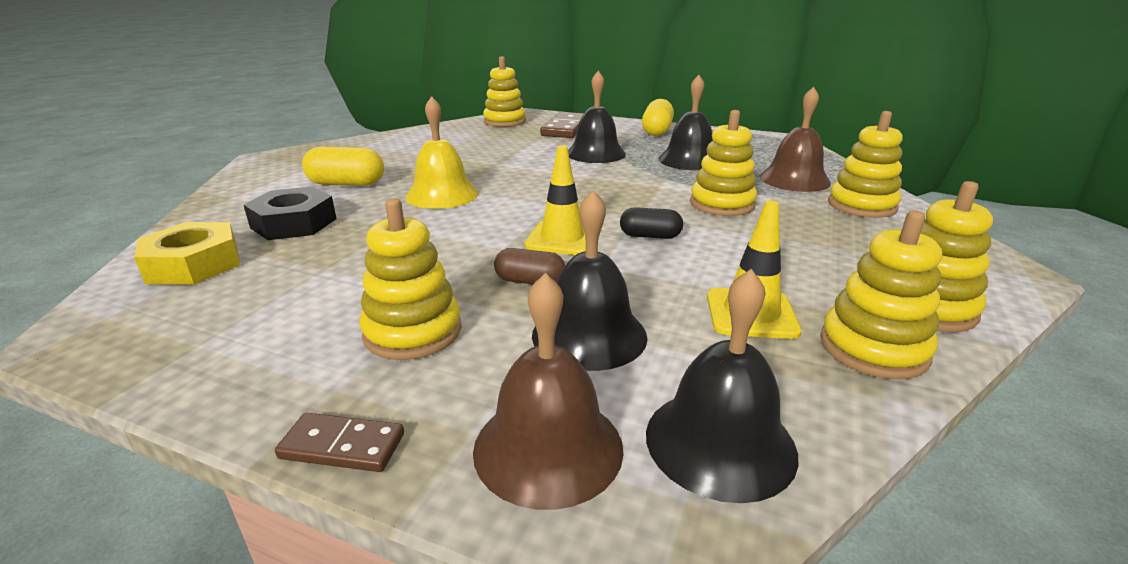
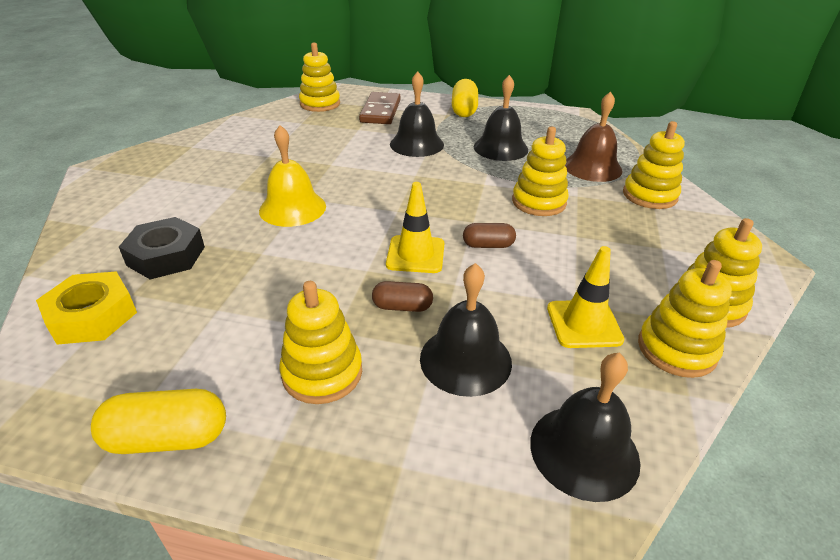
camera: 10 degrees left, 10 degrees up
brown domino [275,413,404,472] -> none
yellow capsule [302,147,384,186] -> yellow capsule moved to [91,389,226,454]
brown bell [473,273,624,510] -> none
black capsule [620,207,683,239] -> brown capsule [463,223,516,248]

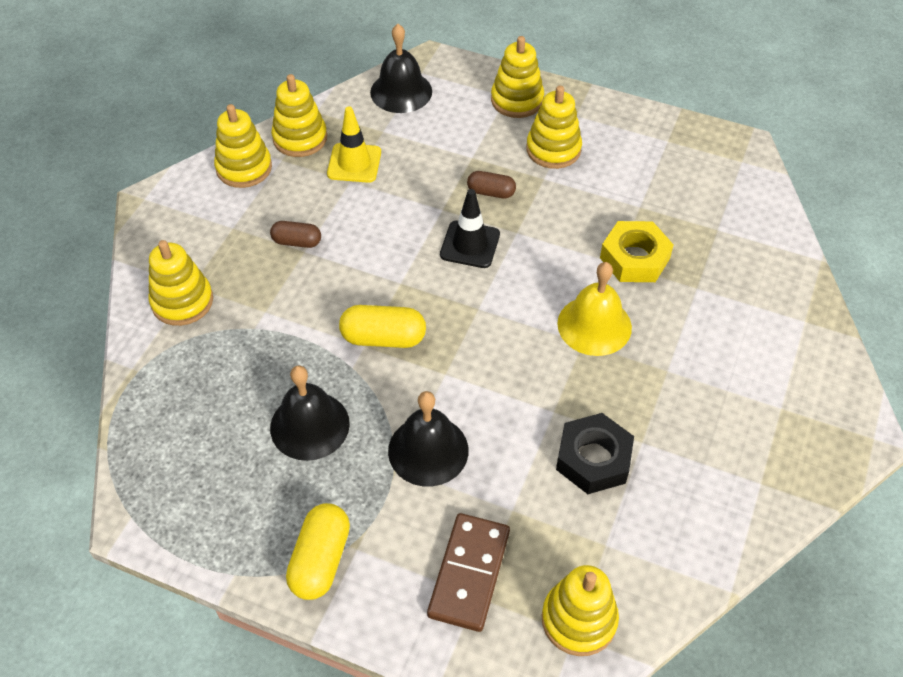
camera: 170 degrees left, 15 degrees up
yellow nut [36,271,137,345] -> yellow nut moved to [600,221,674,282]
yellow capsule [91,389,226,454] -> yellow capsule moved to [339,305,426,348]
black nut [119,217,205,279] -> black nut moved to [556,413,634,494]
yellow traffic cone [386,182,444,273] -> black traffic cone [440,189,500,268]
black bell [420,263,512,397] -> none
brown capsule [463,223,516,248] -> brown capsule moved to [270,221,321,248]
yellow stacking toy [512,127,569,216] -> yellow stacking toy moved to [491,36,544,118]
brown bell [565,91,622,182] -> none

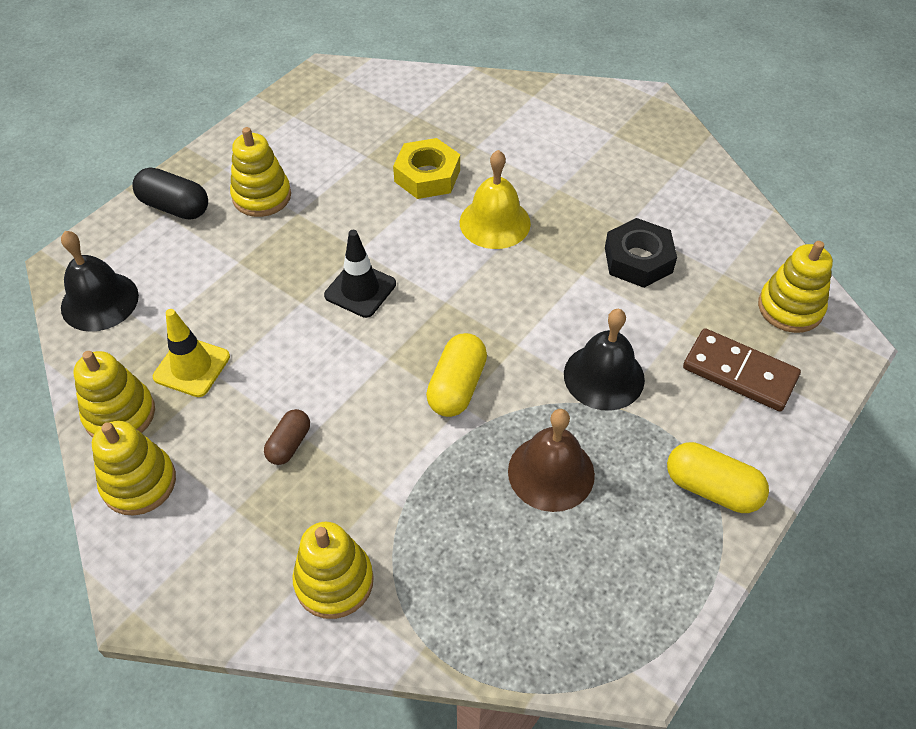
camera: 75 degrees left, 0 degrees up
black bell [270,366,350,461] -> brown bell [508,409,595,512]
brown capsule [467,171,516,198] -> none
yellow stacking toy [491,36,544,118] -> black capsule [132,167,208,220]

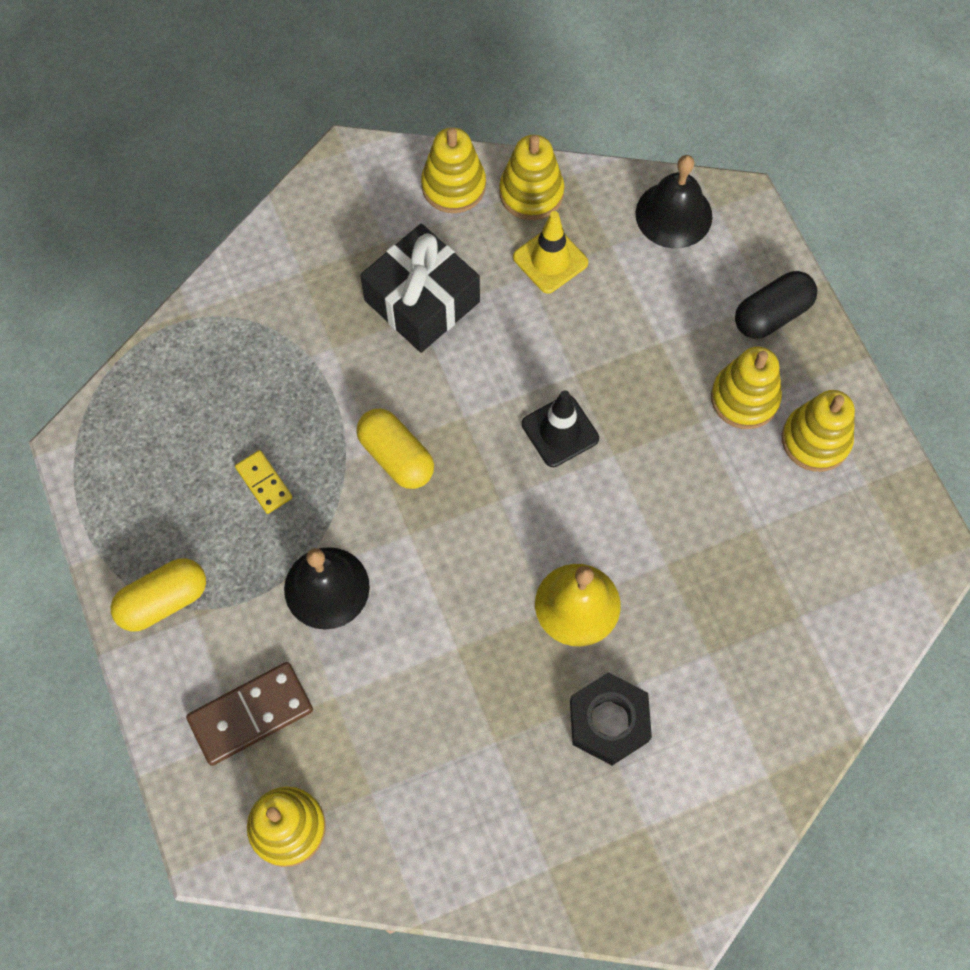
camera: 120 degrees right, 15 degrees up
brown capsule [264,409,310,465] -> black gift [360,224,480,353]
yellow stacking toy [292,522,374,619] -> yellow stacking toy moved to [782,390,855,472]
yellow nut [393,138,460,199] -> none
brown bell [508,409,595,512] -> yellow domino [235,450,293,514]
black nut [605,218,677,288] -> black nut moved to [570,672,652,766]

